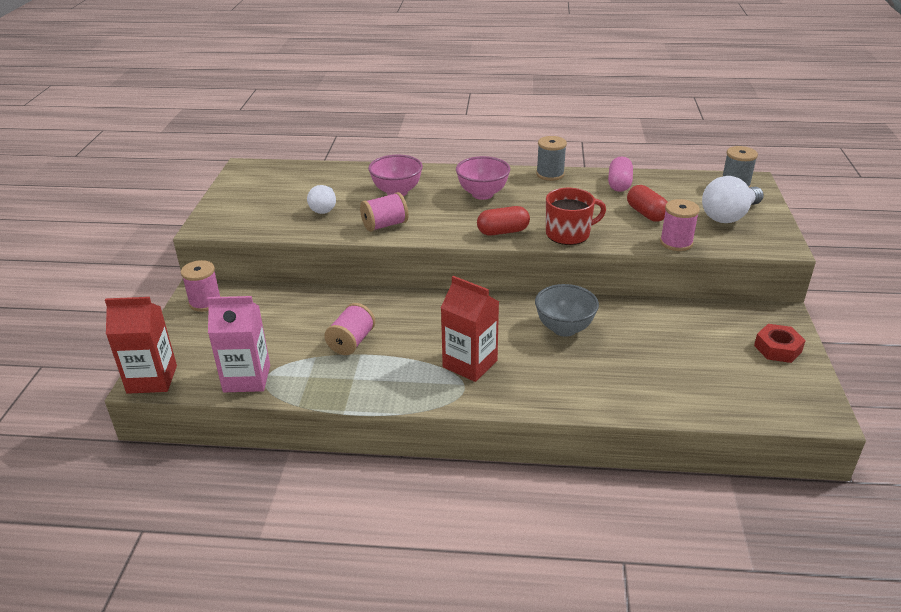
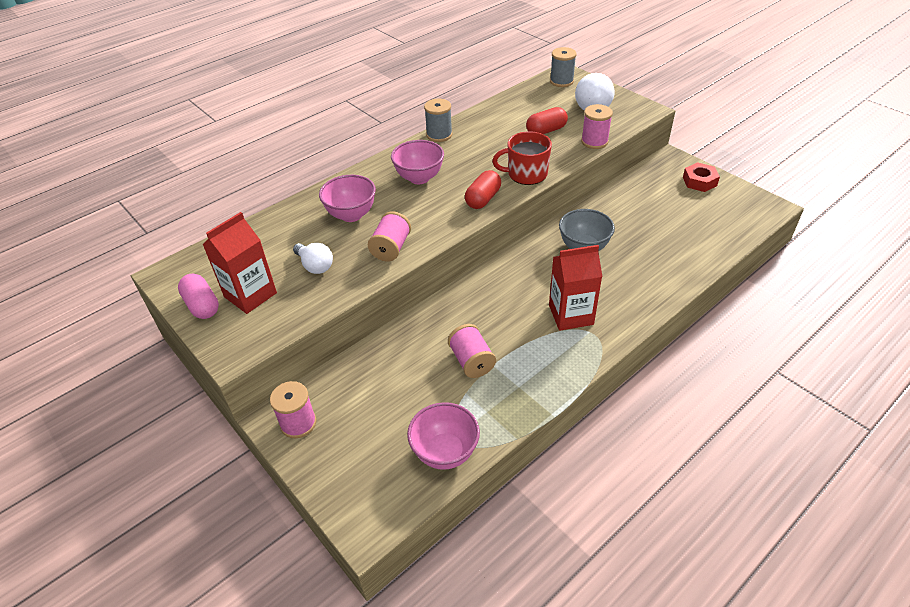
camera: 45 degrees left, 10 degrees up
red carton [105,297,177,394] -> red carton moved to [203,212,277,314]
pink carton [207,296,270,392] -> pink bowl [407,402,480,470]
red mug [546,188,606,245] -> red mug turned 120 degrees counterclockwise [492,131,552,185]
pink capsule [608,156,633,192] -> pink capsule moved to [178,274,219,319]
red capsule [627,185,668,222] -> red capsule turned 45 degrees counterclockwise [526,107,568,134]

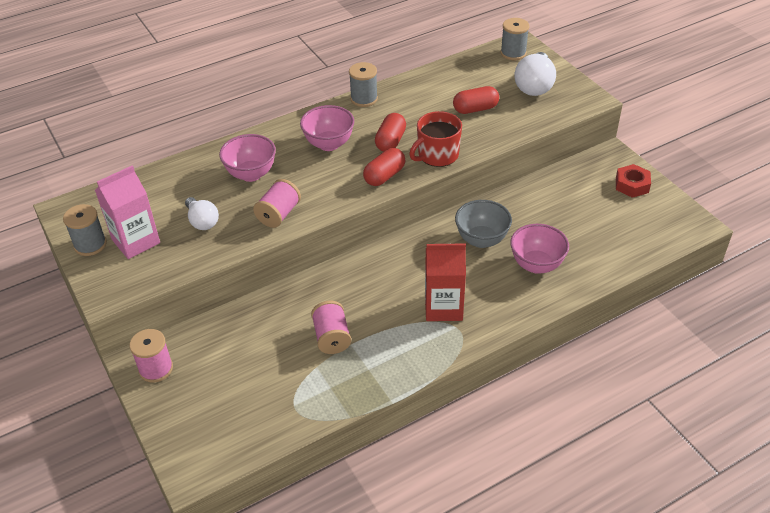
camera: 10 degrees right, 0 degrees up
pink capsule [178,274,219,319] -> grey spool [63,204,107,256]
red carton [203,212,277,314] -> pink carton [95,166,160,259]
pink bowl [407,402,480,470] -> pink bowl moved to [510,224,569,274]
red mug [492,131,552,185] -> red mug turned 45 degrees counterclockwise [409,111,462,167]
pink spool [581,104,613,149] -> none
none -> red capsule [375,113,406,152]

